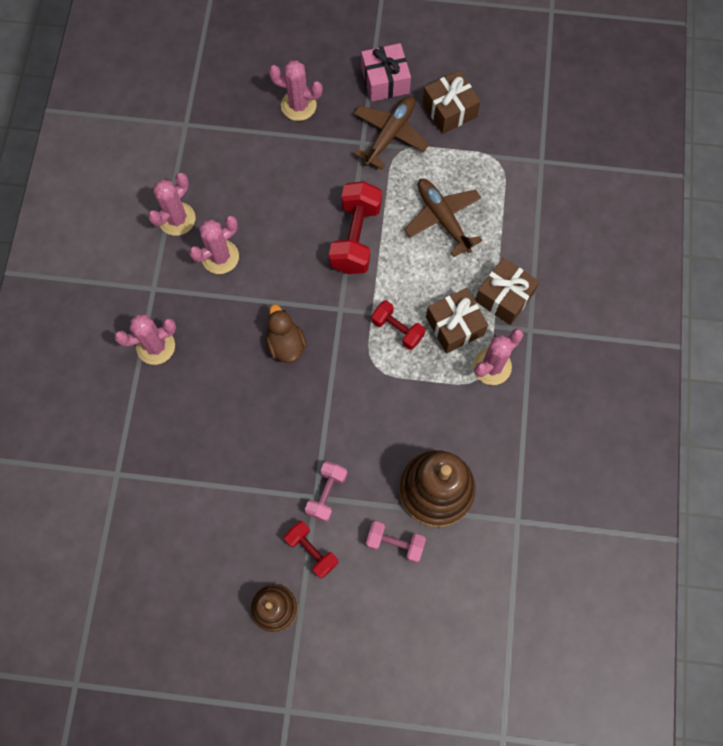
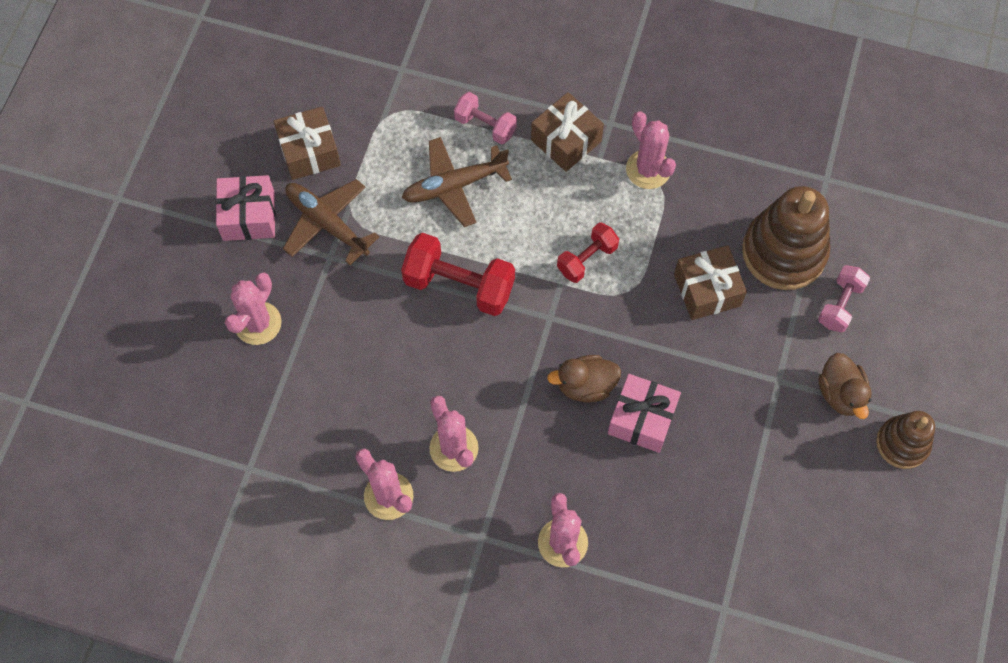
camera: 80 degrees left, 5 degrees down
red dumbbell [284,521,338,578] -> brown duck [818,353,872,419]
pink dumbbell [305,461,347,522] -> pink dumbbell moved to [454,92,517,145]
brown gift [426,288,488,353] -> brown gift moved to [674,245,747,320]
none -> pink gift [608,374,681,453]

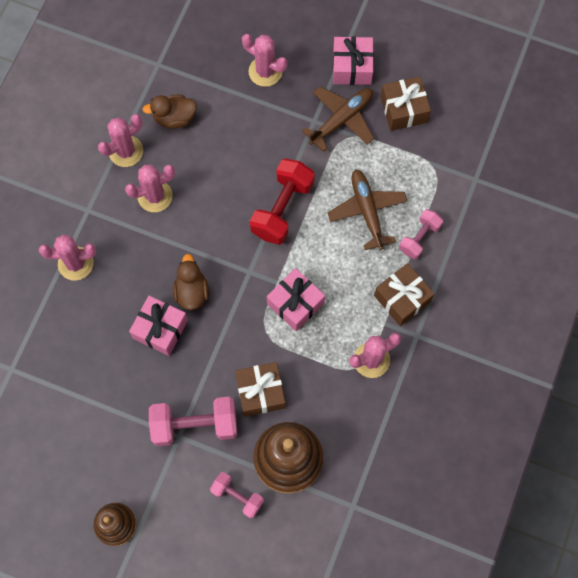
camera: 95 degrees right, 5 degrees up
red dumbbell [557,222,619,283] -> pink gift [267,268,325,331]
brown duck [818,353,872,419] -> brown duck moved to [142,95,197,128]
none -> pink dumbbell [149,397,237,446]

